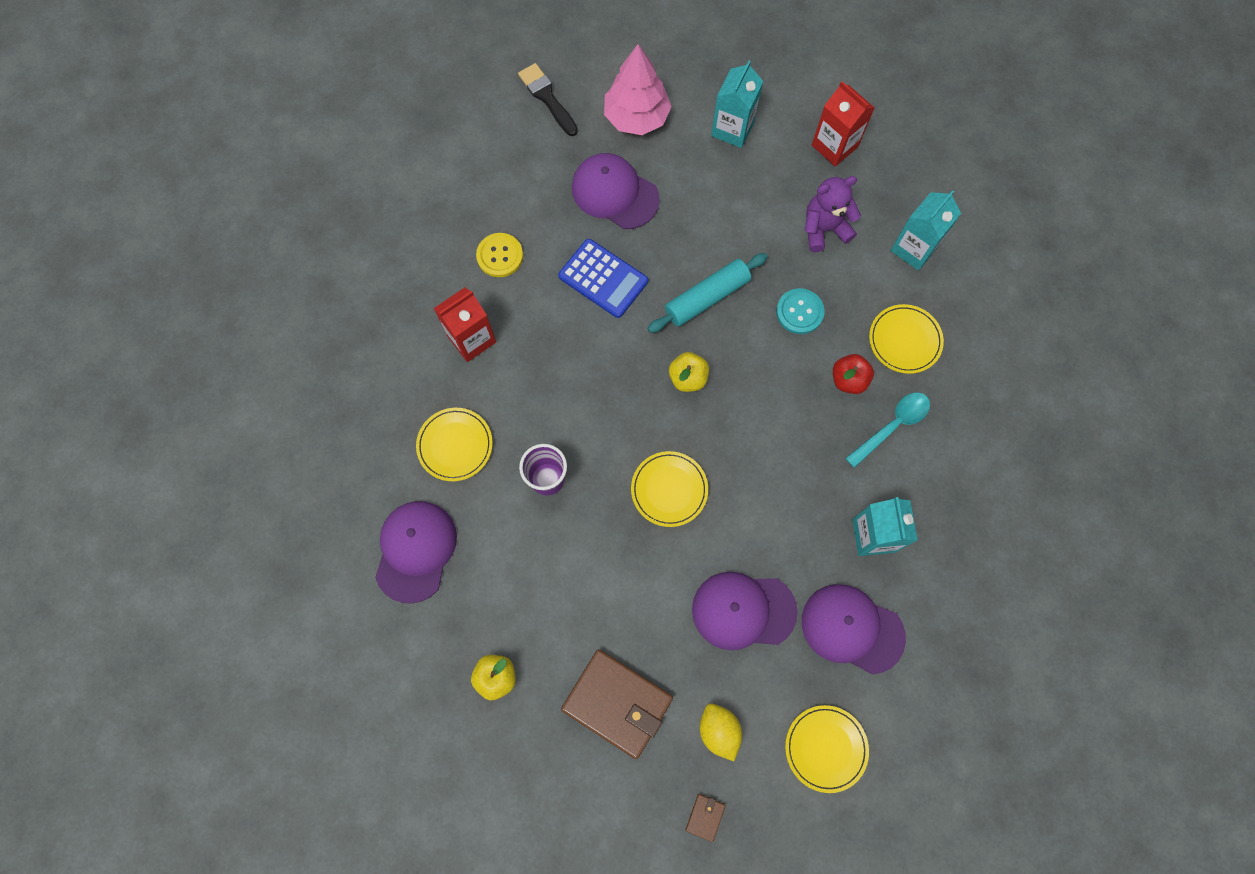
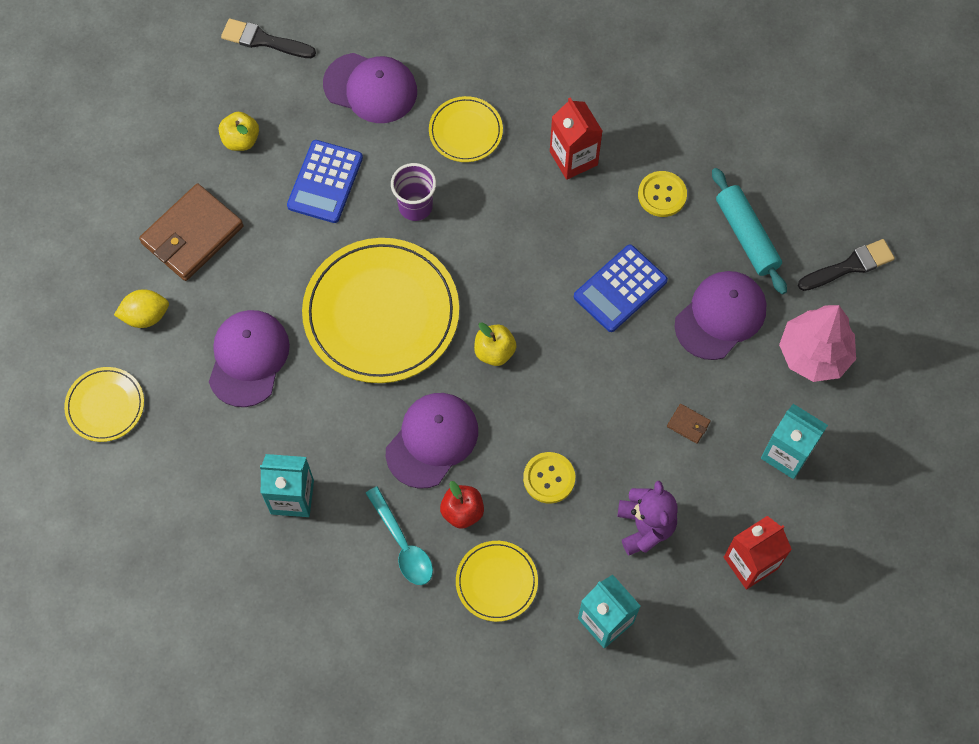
camera: 100 degrees right, 5 degrees down
yellow plate [631,451,708,527] -> yellow plate [302,238,459,383], size x2.02
turquoise rolling pin [648,253,767,333] -> turquoise rolling pin moved to [712,168,787,294]
brown wallet [686,794,726,842] -> brown wallet moved to [667,404,711,444]
turquoise button [776,288,824,334] -> yellow button [523,452,575,504]
purple cap [802,584,906,674] -> purple cap moved to [386,393,478,489]
none -> black brush [221,18,316,58]
none -> blue calculator [287,140,363,223]

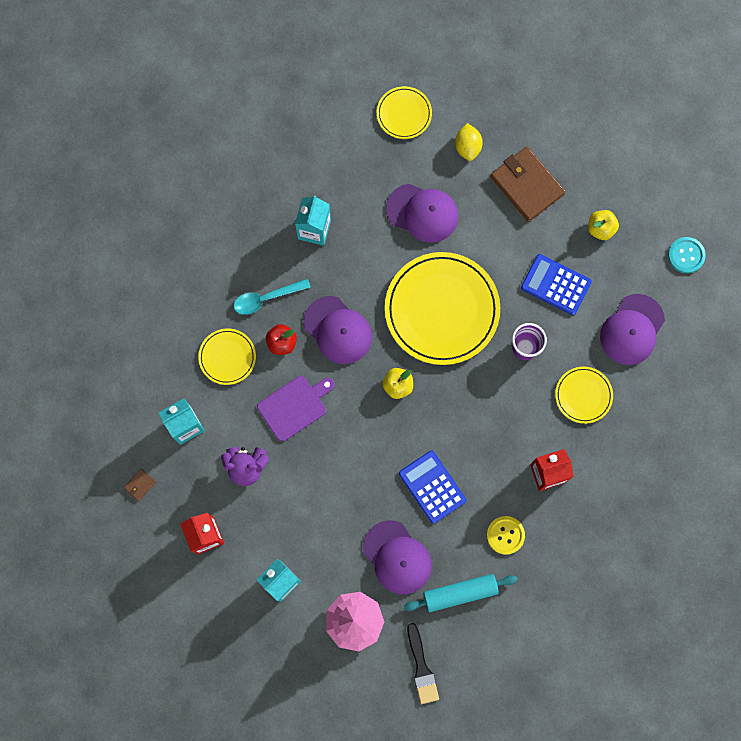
camera: 100 degrees right, 10 degrees up
black brush [221,18,316,58] -> turquoise button [668,237,706,273]
yellow button [523,452,575,504] -> purple cutting board [257,376,334,442]
brown wallet [667,404,711,444] -> brown wallet moved to [124,469,156,501]

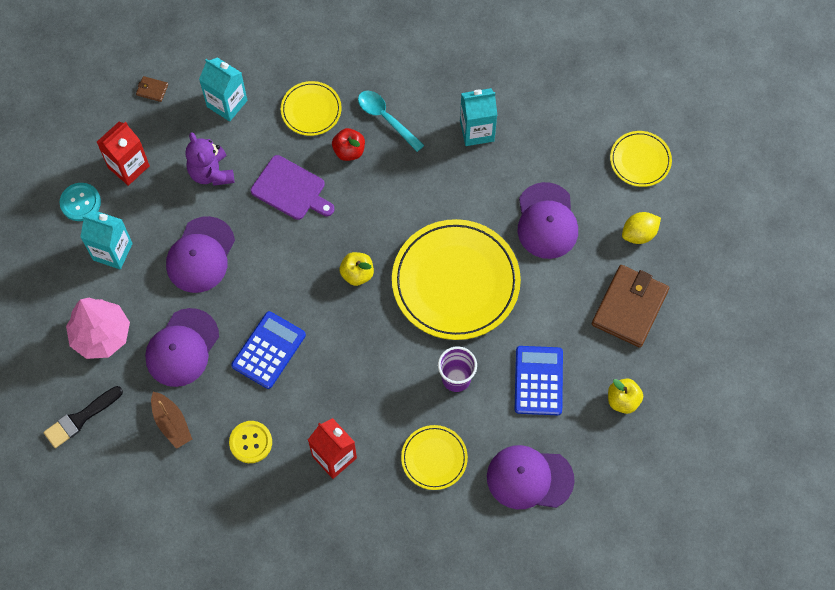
camera: 65 degrees right, 10 degrees down
purple cap [303,296,372,364] -> purple cap moved to [166,216,235,293]
turquoise rolling pin [404,574,518,612] -> brown boat [151,392,192,449]
turquoise button [668,237,706,273] -> turquoise button moved to [60,183,101,221]

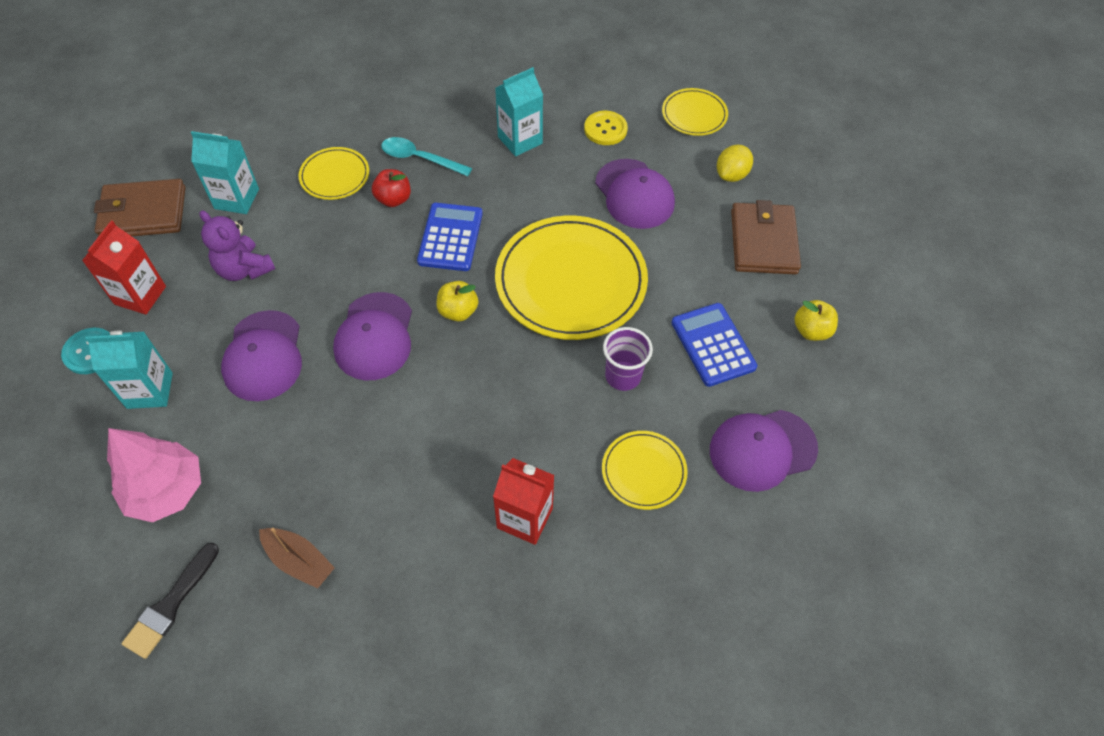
camera: 25 degrees left, 10 degrees down
brown wallet [136,76,168,102] -> brown wallet [94,179,185,237], size x2.46
purple cap [145,308,219,387] -> purple cap moved to [333,292,412,380]
yellow button [229,421,272,463] -> yellow button moved to [584,111,628,145]
blue calculator [231,311,306,389] -> blue calculator moved to [417,203,483,271]
purple cutting board [251,155,334,220] -> none

